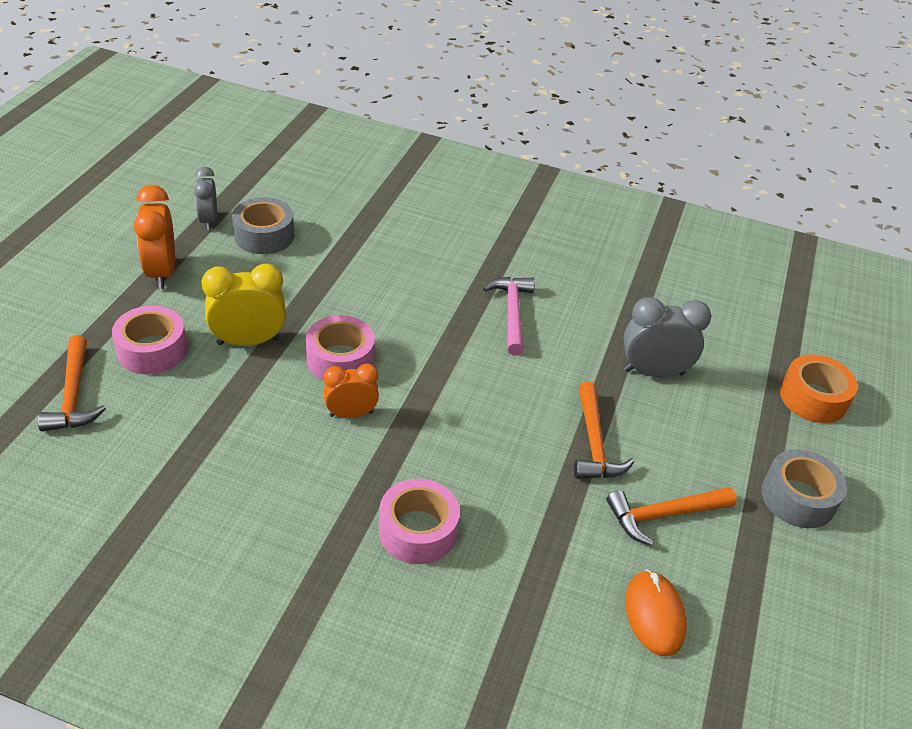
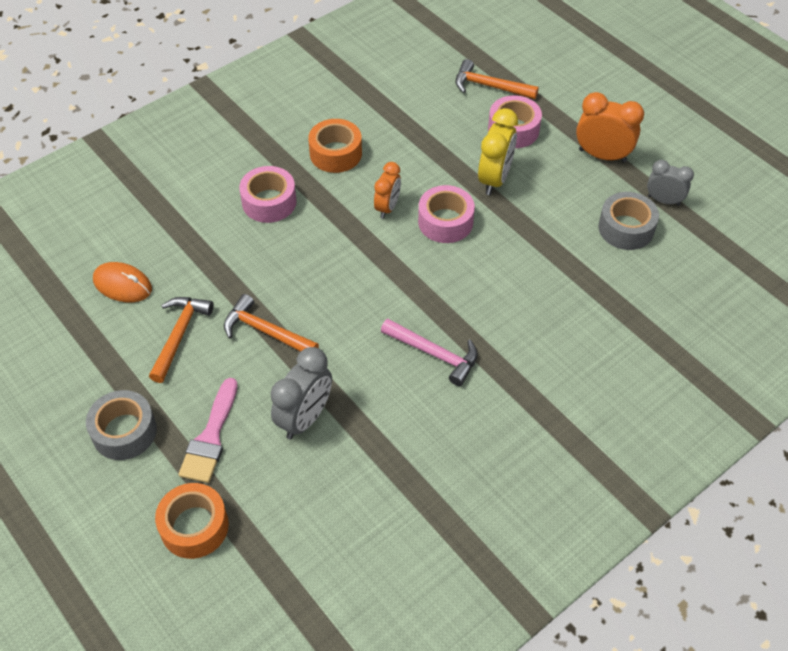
camera: 125 degrees right, 10 degrees up
none -> pink brush [178,378,238,483]
none -> orange tape [308,119,362,173]

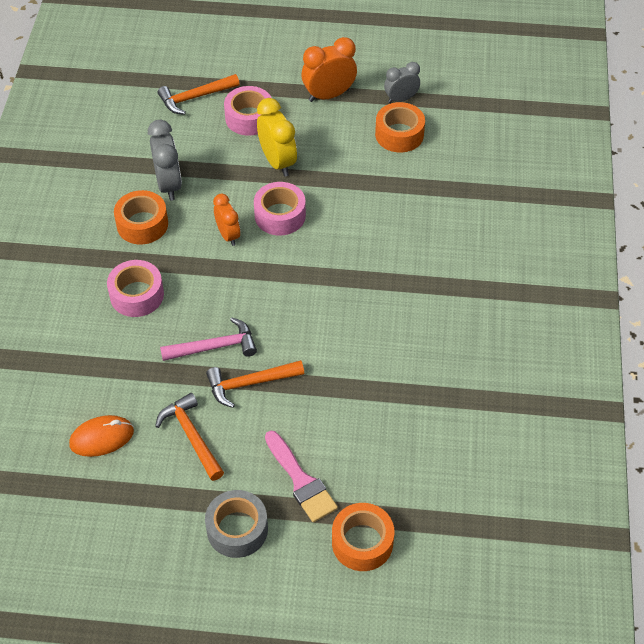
camera: 45 degrees left, 0 degrees up
grey clock [271,347,332,439] -> grey clock moved to [148,120,182,201]
pink hammer [381,319,478,386] -> pink hammer moved to [160,317,257,361]
grey tape [598,192,659,250] -> orange tape [375,102,425,152]

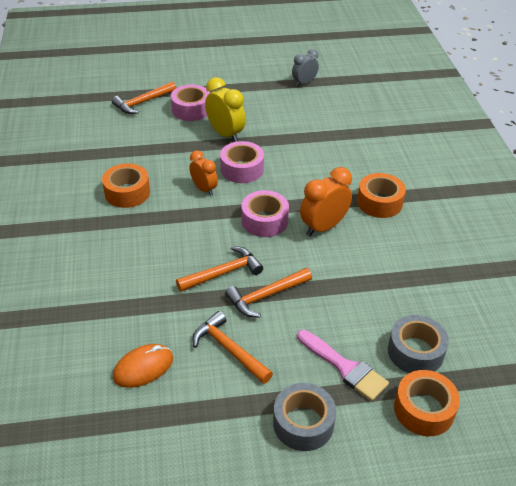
camera: 15 degrees left, 10 degrees down
pink tape [107,260,164,317] -> pink tape moved to [241,190,289,237]
grey clock [148,120,182,201] -> none
pink hammer [160,317,257,361] -> orange hammer [176,246,263,292]
orange clock [301,37,357,102] -> orange clock moved to [300,167,352,236]
orange tape [375,102,425,152] -> orange tape moved to [357,173,406,218]
none -> grey tape [388,315,449,373]

